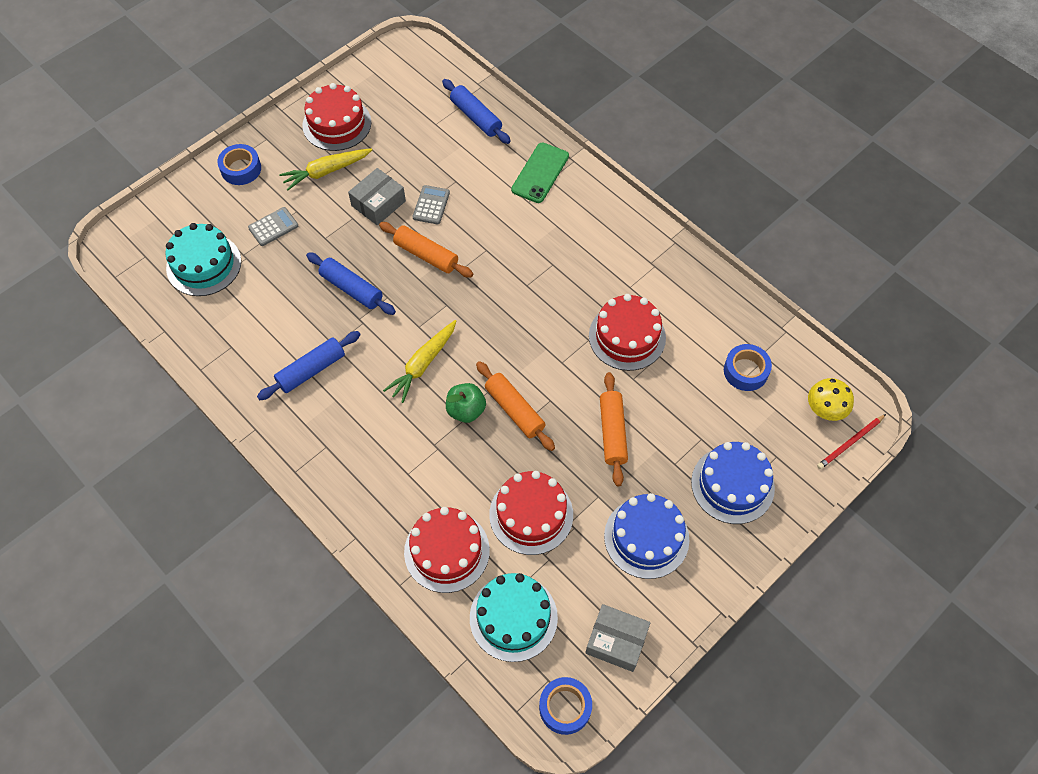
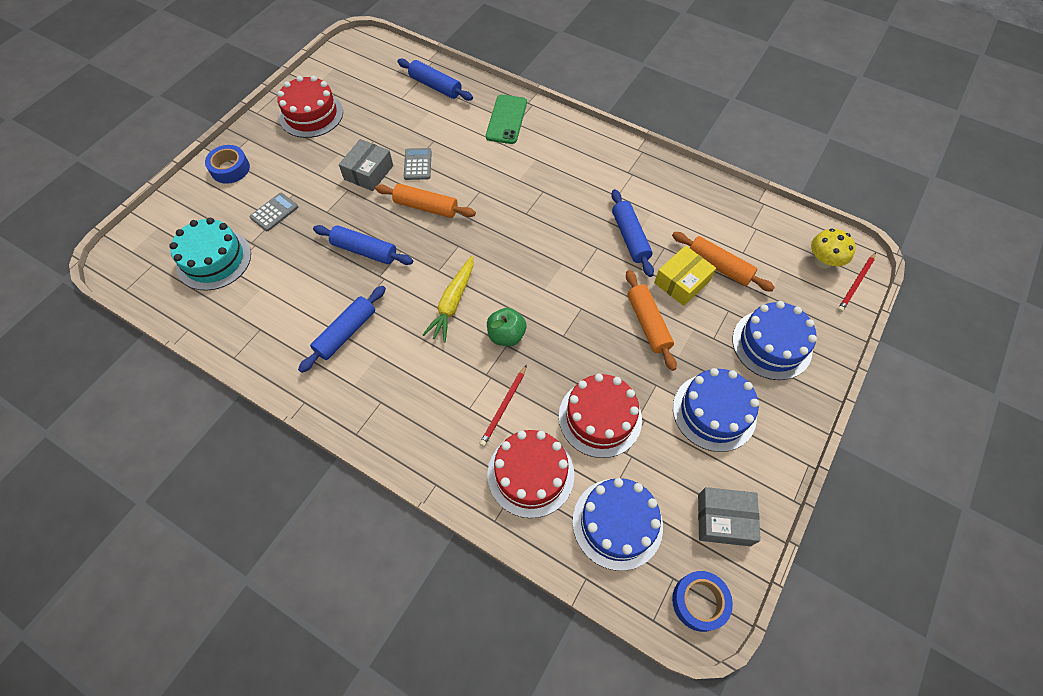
camera: 15 degrees left, 0 degrees up
yellow carrot [279,148,373,191] -> none
turquoise cake [470,573,558,662] -> blue cake [573,478,663,571]
orange rolling pin [476,361,555,451] -> orange rolling pin moved to [672,232,775,292]
red cake [589,294,666,371] -> blue rolling pin [611,189,654,277]
blue tape [724,344,772,391] -> none
none -> red pencil [479,365,527,447]
none -> yellow box [654,246,716,306]

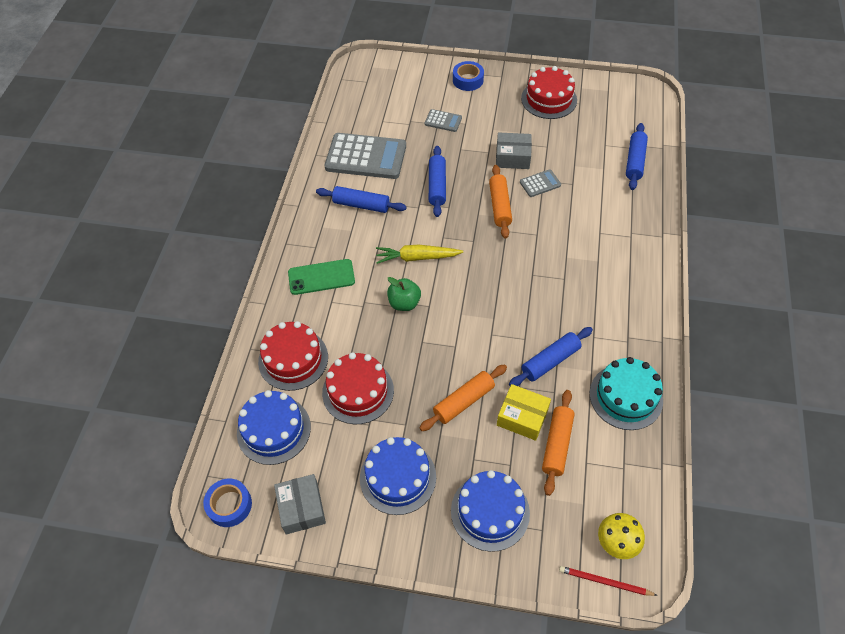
camera: 70 degrees right, 5 degrees down
turquoise cake [169,218,251,291] -> turquoise cake moved to [590,357,663,430]
red pencil [479,365,527,447] -> none
green phone [486,95,527,144] -> green phone moved to [288,259,355,295]
none -> grey calculator [325,133,406,179]

